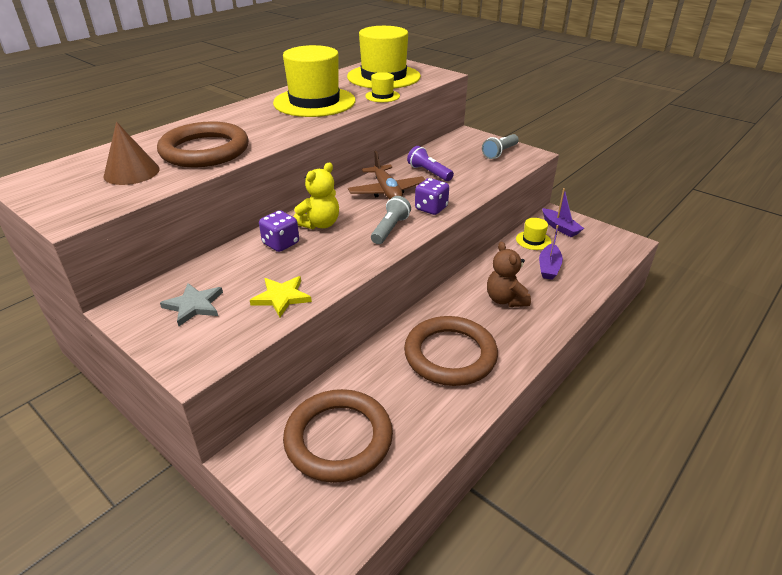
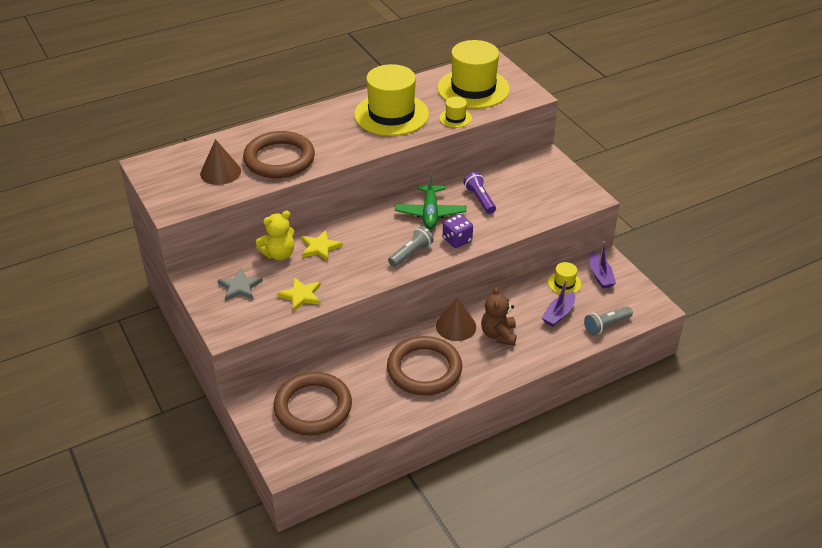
camera: 20 degrees right, 5 degrees up
purple dice [259,210,299,252] -> yellow star [302,230,343,261]
yellow teddy bear [293,163,339,229] -> yellow teddy bear moved to [256,211,295,260]
brown plane [348,151,425,200] -> green plane [395,172,466,229]
grey flashlight [482,134,519,159] -> grey flashlight moved to [584,306,633,335]
none -> brown cone [436,297,476,341]

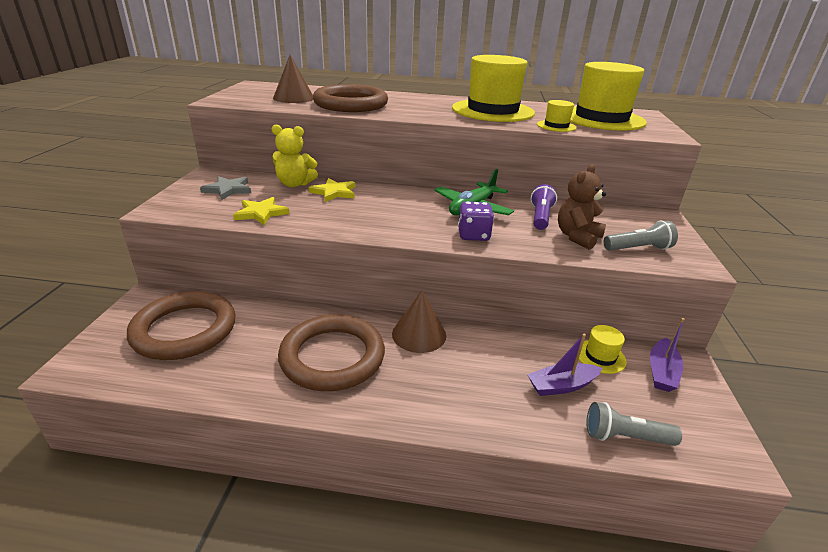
camera: 35 degrees right, 10 degrees down
grey flashlight [388,226,434,267] -> grey flashlight moved to [603,221,678,251]
brown teddy bear [481,287,517,346] -> brown teddy bear moved to [558,164,606,250]

